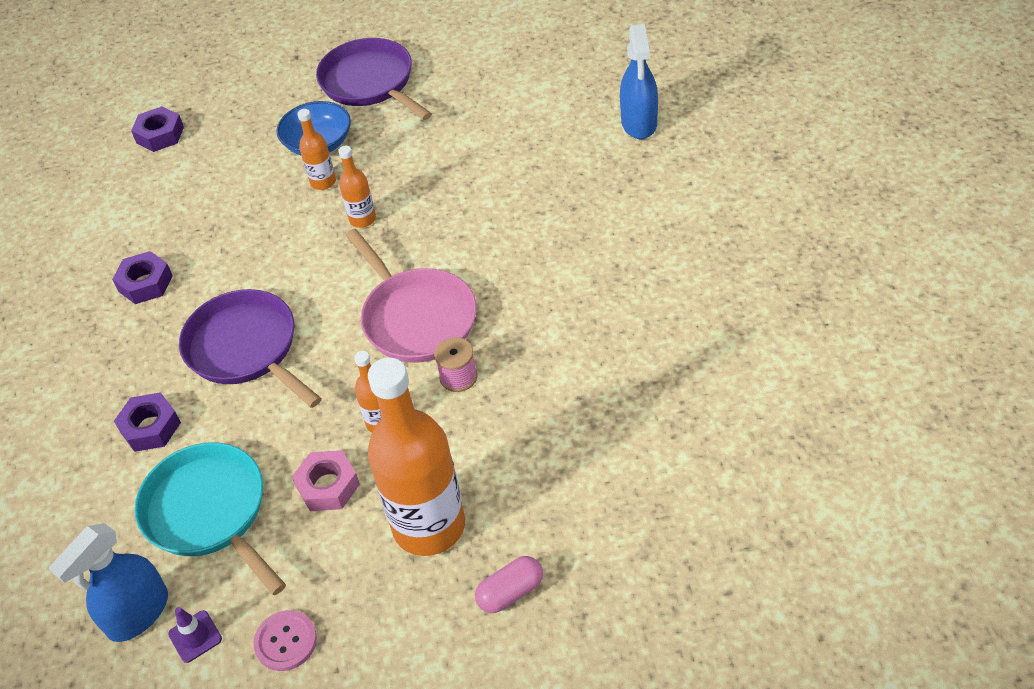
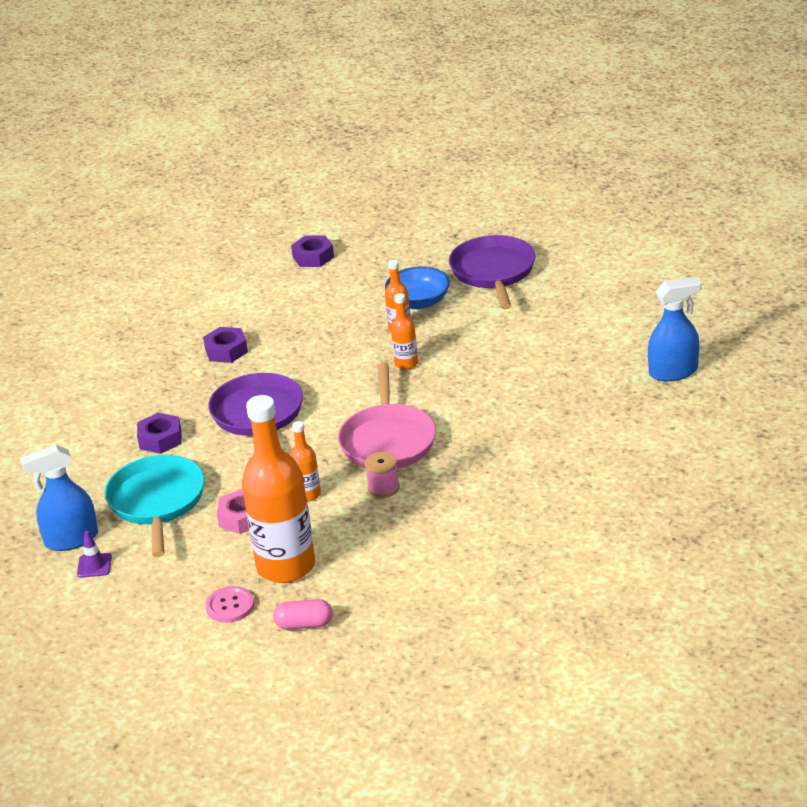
camera: 30 degrees right, 15 degrees down
pink button [253,610,317,671] -> pink button moved to [206,586,254,623]
blue spray bottle [620,24,658,139] -> blue spray bottle turned 135 degrees counterclockwise [648,277,701,381]

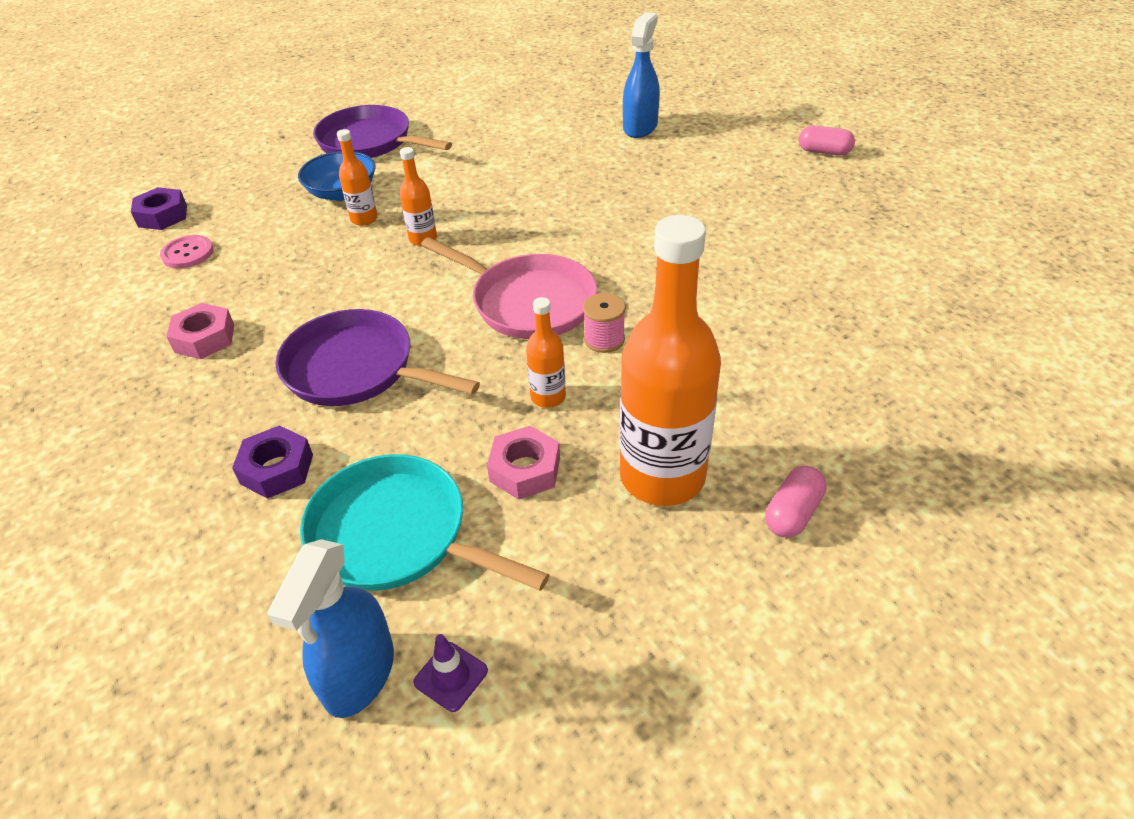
camera: 55 degrees left, 10 degrees up
purple nut [203,327,248,363] -> pink nut [166,303,234,359]
pink button [206,586,254,623] -> pink button moved to [160,235,214,269]
none -> pink capsule [799,126,855,155]

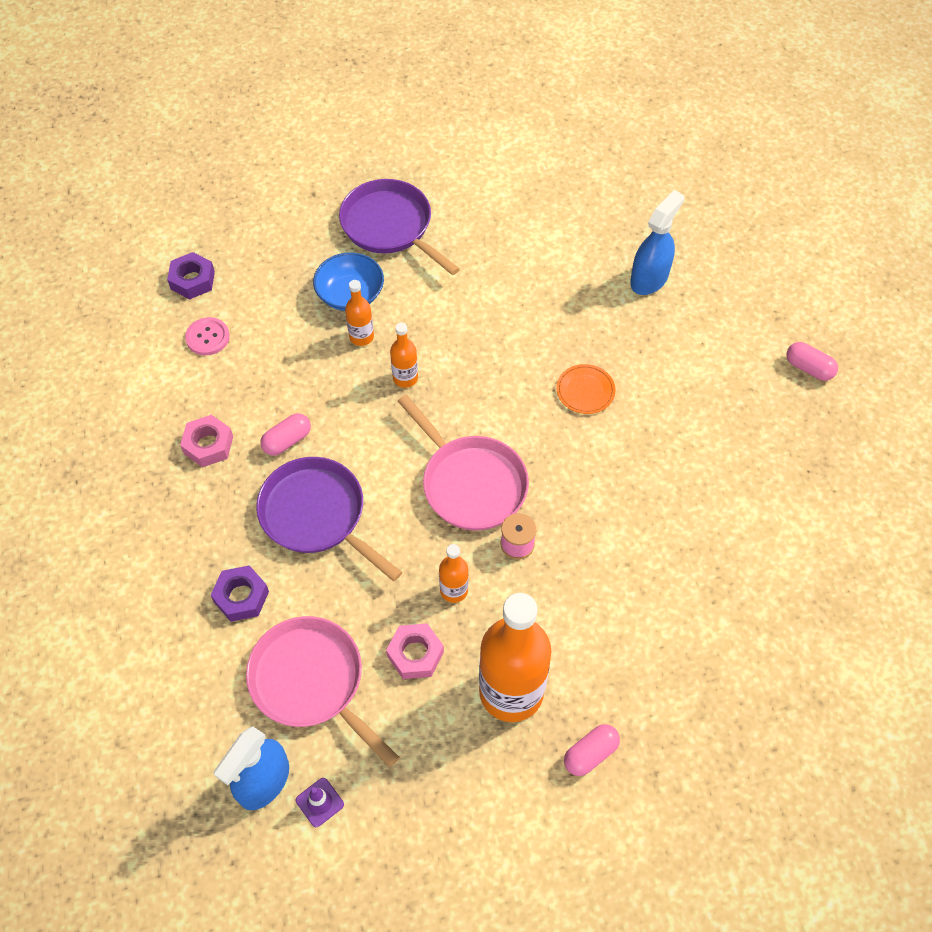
camera: 15 degrees right, 15 degrees up
turquoise pan [300,454,550,591] -> pink pan [246,616,400,767]
none -> pink capsule [260,413,311,456]
none -> orange plate [557,364,615,414]

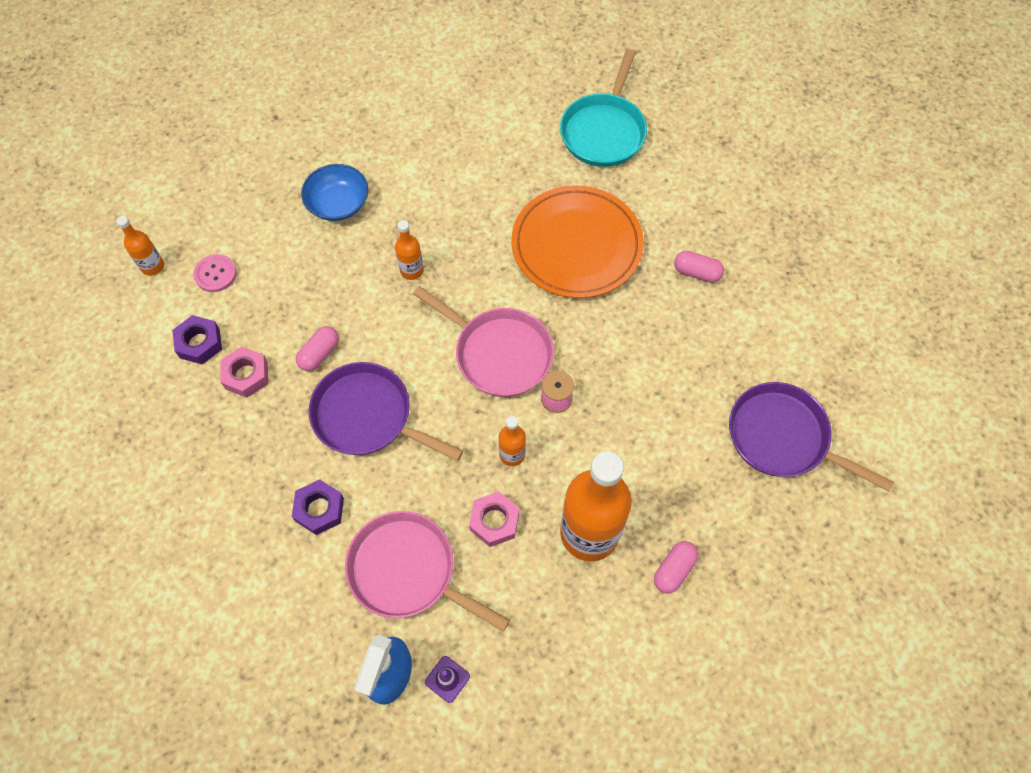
camera: 15 degrees left, 5 degrees up
purple nut [167,252,215,299] -> purple nut moved to [172,315,222,365]
purple pan [339,179,460,275] -> purple pan moved to [729,382,894,492]
orange bottle [345,280,374,346] -> orange bottle moved to [116,216,164,276]
orange plate [557,364,615,414] -> orange plate [511,185,644,298], size x2.43
blue spray bottle [630,190,684,295] -> turquoise pan [560,49,647,167]
pink capsule [786,342,838,381] -> pink capsule moved to [674,251,724,283]

